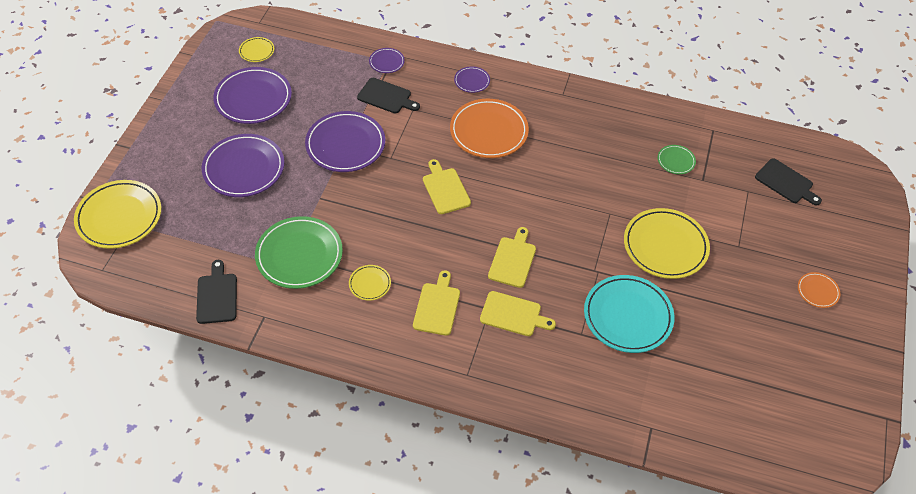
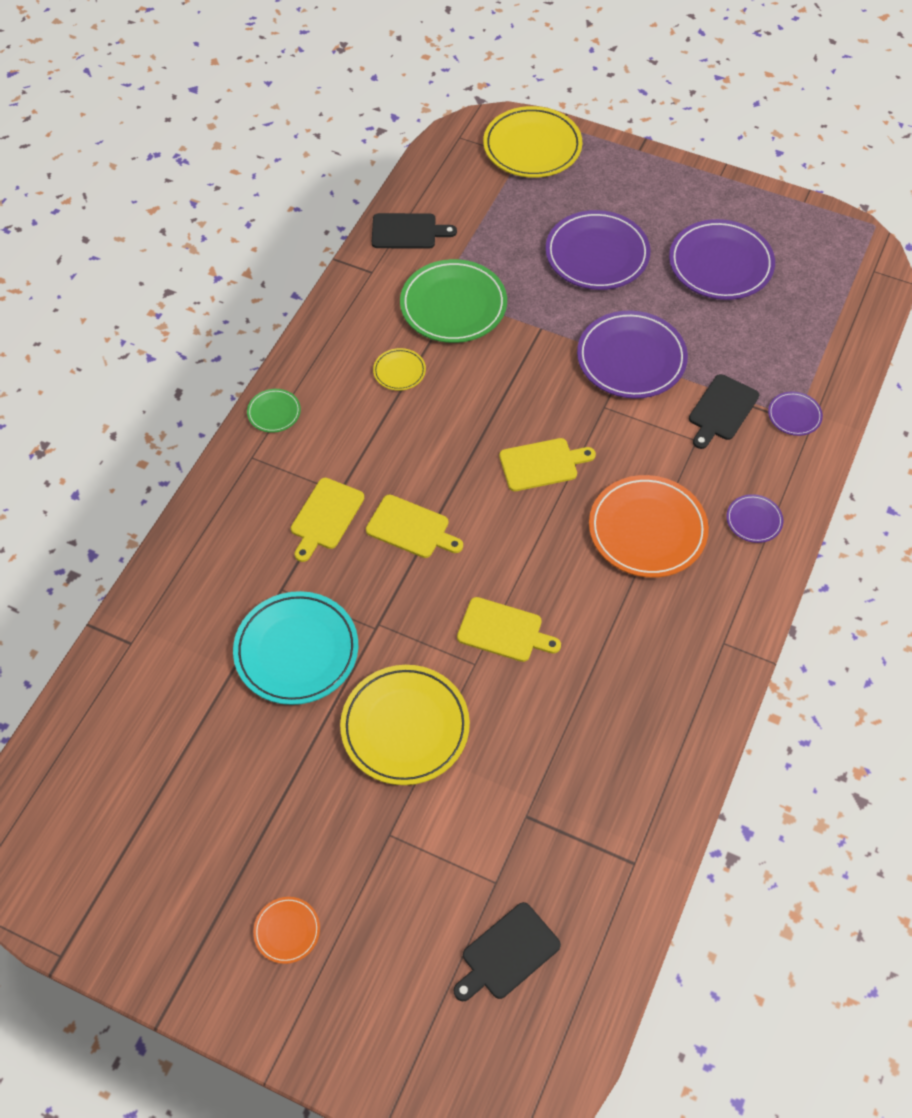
camera: 100 degrees right, 5 degrees up
yellow plate [239,37,274,62] -> none
yellow cutting board [413,270,460,336] -> yellow cutting board moved to [457,597,561,662]
green plate [658,145,696,174] -> green plate moved to [247,389,301,433]

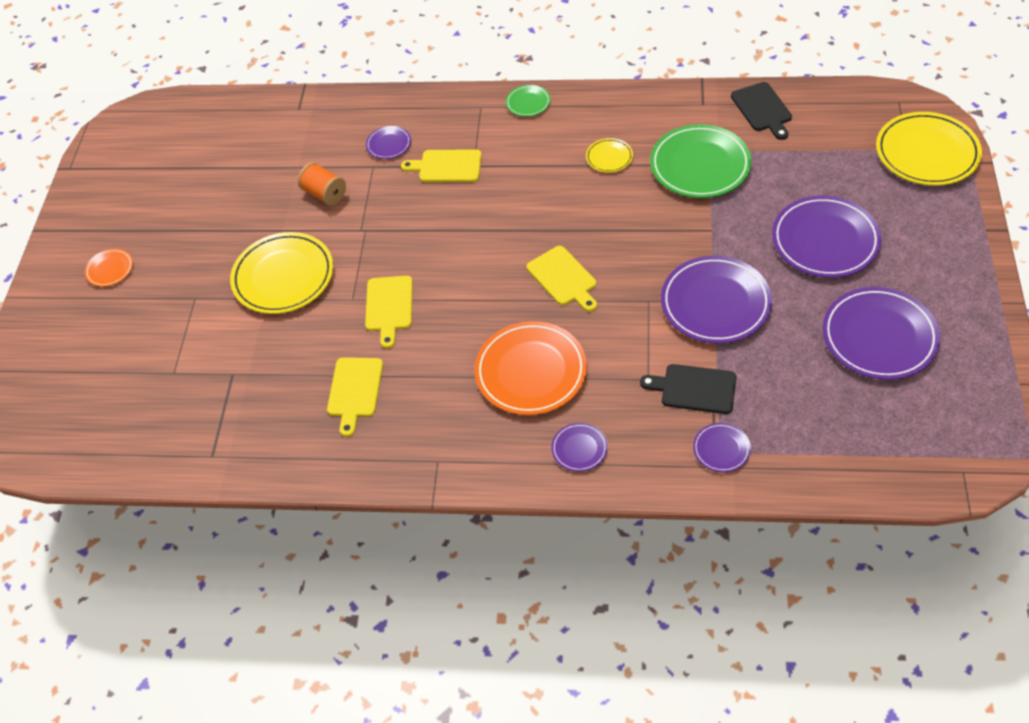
camera: 75 degrees right, 5 degrees down
turquoise plate [233,591,358,705] -> orange spool [298,162,346,206]
yellow cutting board [366,495,463,558] -> yellow cutting board moved to [327,357,383,437]
black cutting board [454,902,561,1001] -> none
none -> purple plate [366,126,411,159]

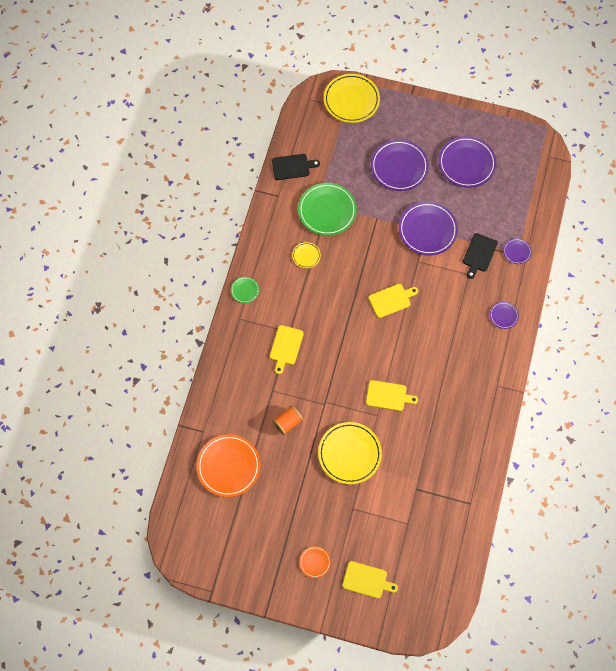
camera: 85 degrees left, 15 degrees up
yellow cutting board [327,357,383,437] -> yellow cutting board moved to [342,561,398,598]
purple plate [366,126,411,159] -> none
orange plate [474,321,587,415] -> orange plate moved to [197,434,260,497]

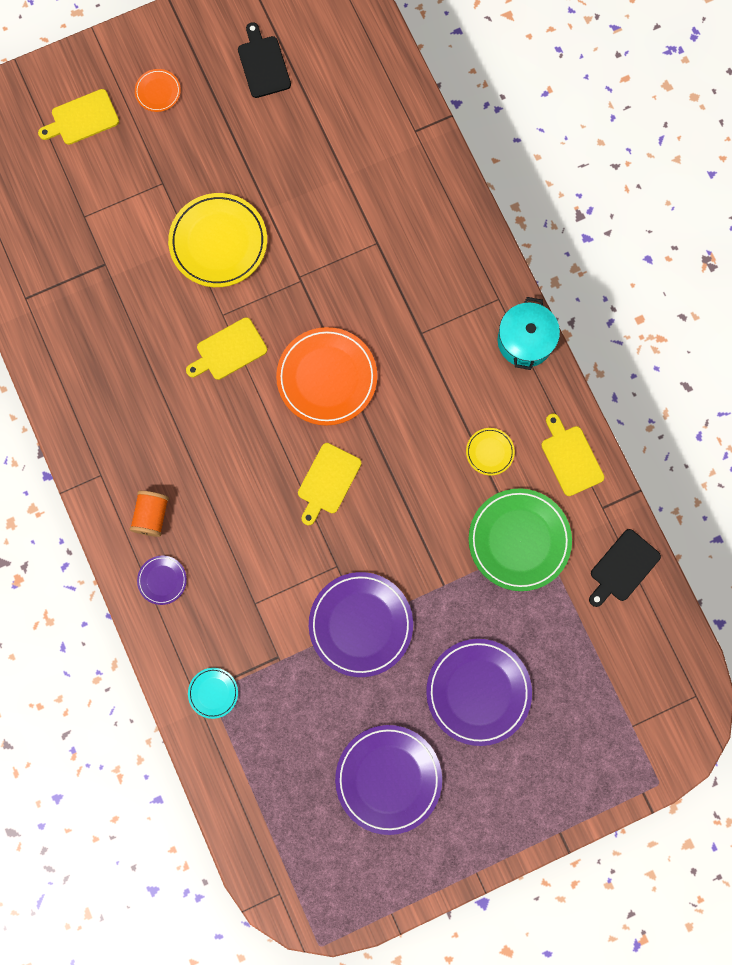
camera: 140 degrees right, 10 degrees up
orange plate [197,434,260,497] -> orange plate moved to [276,327,377,425]
green plate [231,277,260,303] -> turquoise pot [498,297,560,370]
yellow cutting board [270,325,304,374] -> yellow cutting board moved to [541,414,604,496]
orange spool [272,405,303,435] -> orange spool moved to [129,491,169,537]
yellow plate [324,74,380,123] -> none
black cutting board [463,233,498,279] -> black cutting board moved to [238,22,291,98]
purple plate [503,238,532,264] -> turquoise plate [188,668,238,719]

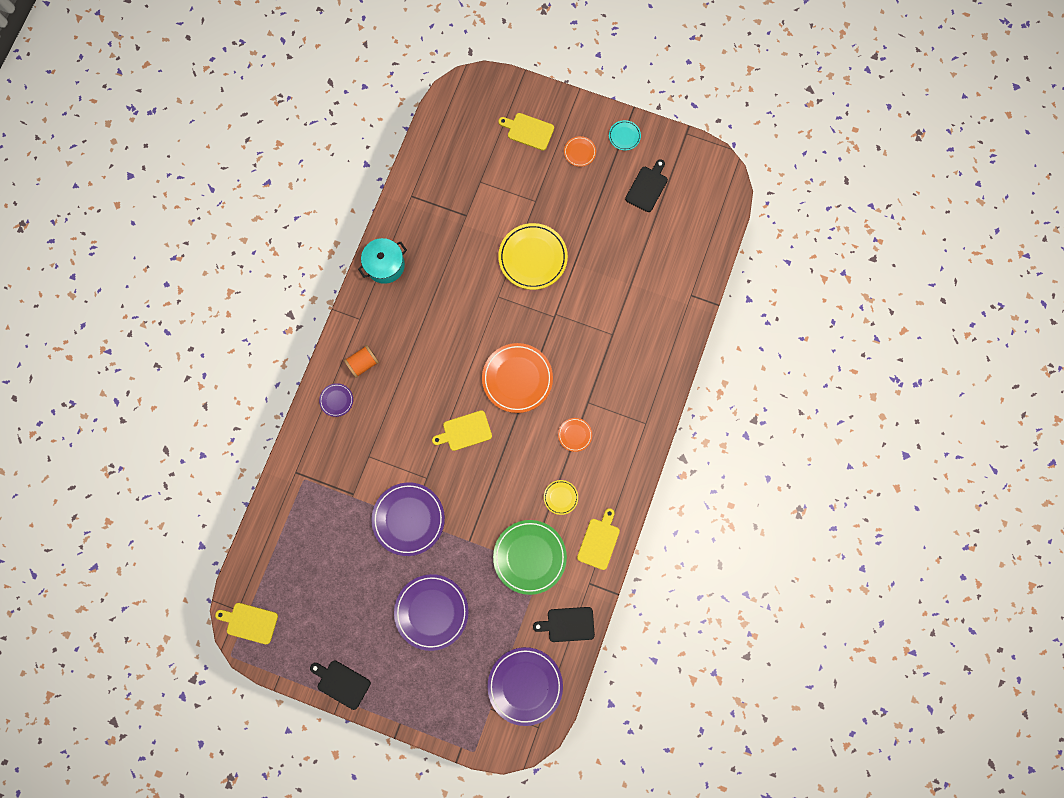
camera: 45 degrees right, 0 degrees up
yellow cutting board [186,317,267,380] -> yellow cutting board moved to [215,603,278,644]
turquoise plate [188,668,238,719] -> turquoise plate moved to [609,120,641,150]
purple plate [335,725,442,835] -> purple plate moved to [488,647,563,726]
turquoise pot [498,297,560,370] -> turquoise pot moved to [358,238,407,284]
none -> black cutting board [310,660,371,710]
none -> orange plate [558,418,592,452]

